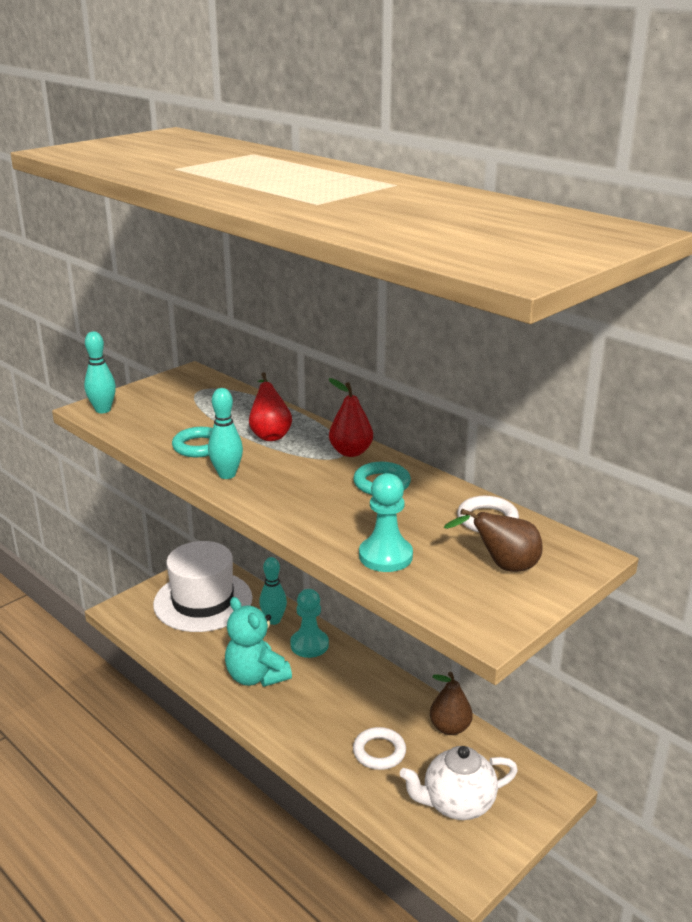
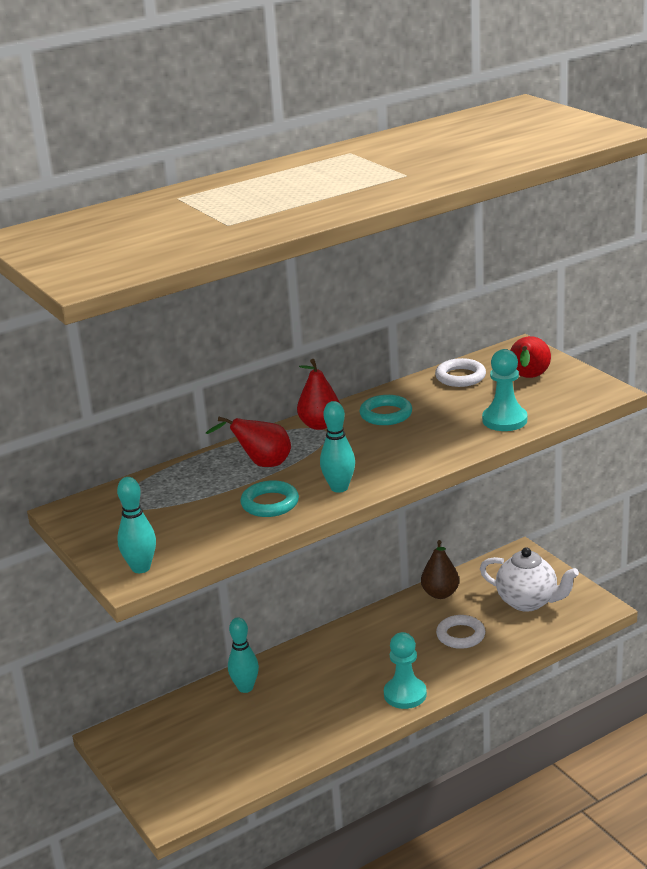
camera: 75 degrees left, 0 degrees up
white hat [153,541,252,632] -> none
turquoise teddy bear [225,597,292,687] -> none
turquoise pawn [290,589,329,658] -> turquoise pawn moved to [384,632,427,709]
white teapot [400,746,518,820] -> white teapot turned 60 degrees counterclockwise [480,547,579,612]
brown pear [444,509,543,572] -> red pear [510,336,551,378]

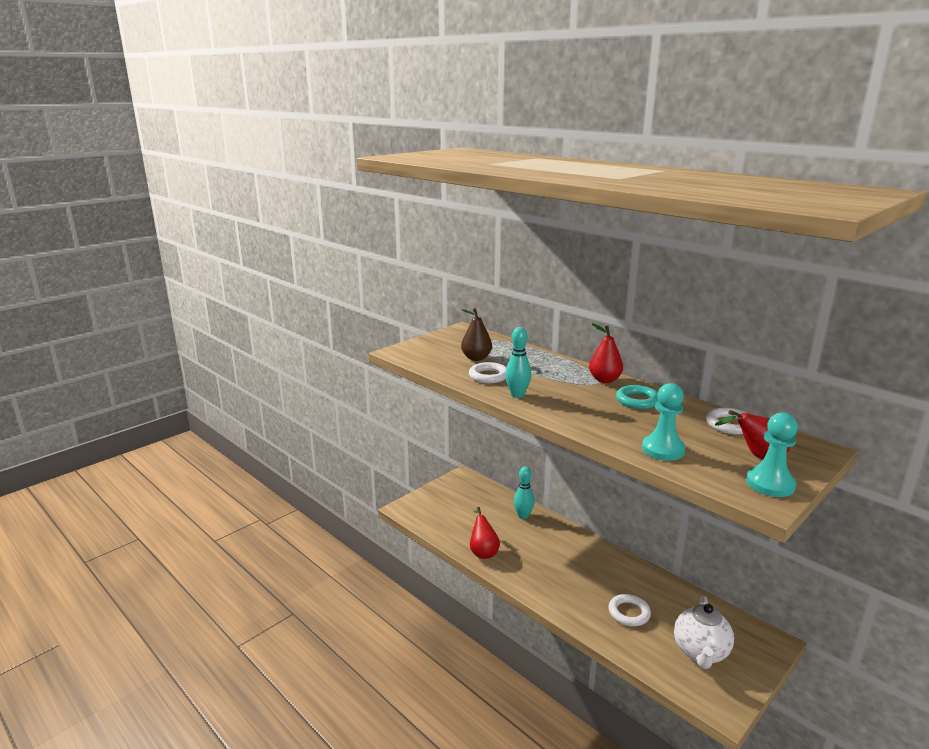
camera: 75 degrees right, 5 degrees down
turquoise bowling pin [117,477,156,573] -> none
red pear [206,416,291,467] -> red pear moved to [470,507,500,559]
turquoise ring [240,480,299,517] -> white ring [469,362,506,383]
turquoise pawn [384,632,427,709] -> turquoise pawn moved to [746,412,798,497]
brown pear [421,540,459,599] -> brown pear moved to [461,308,492,361]

